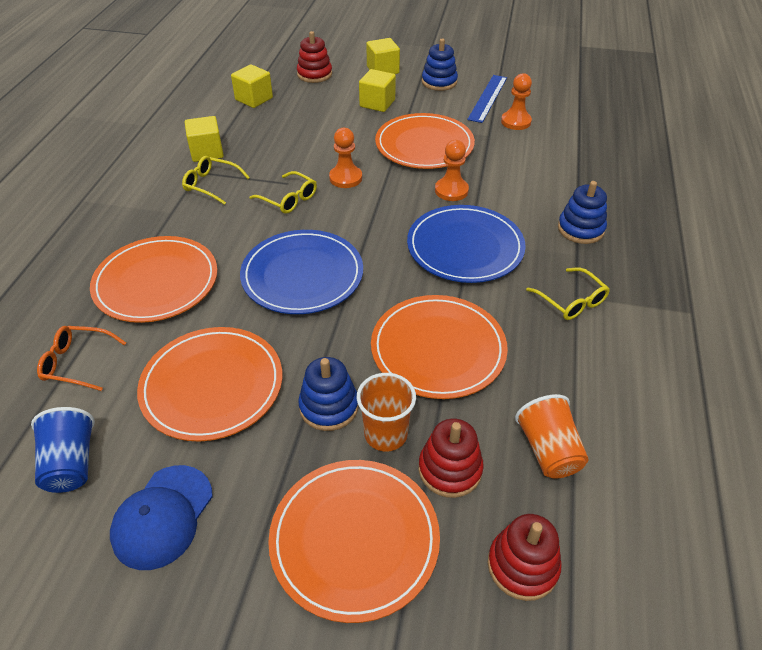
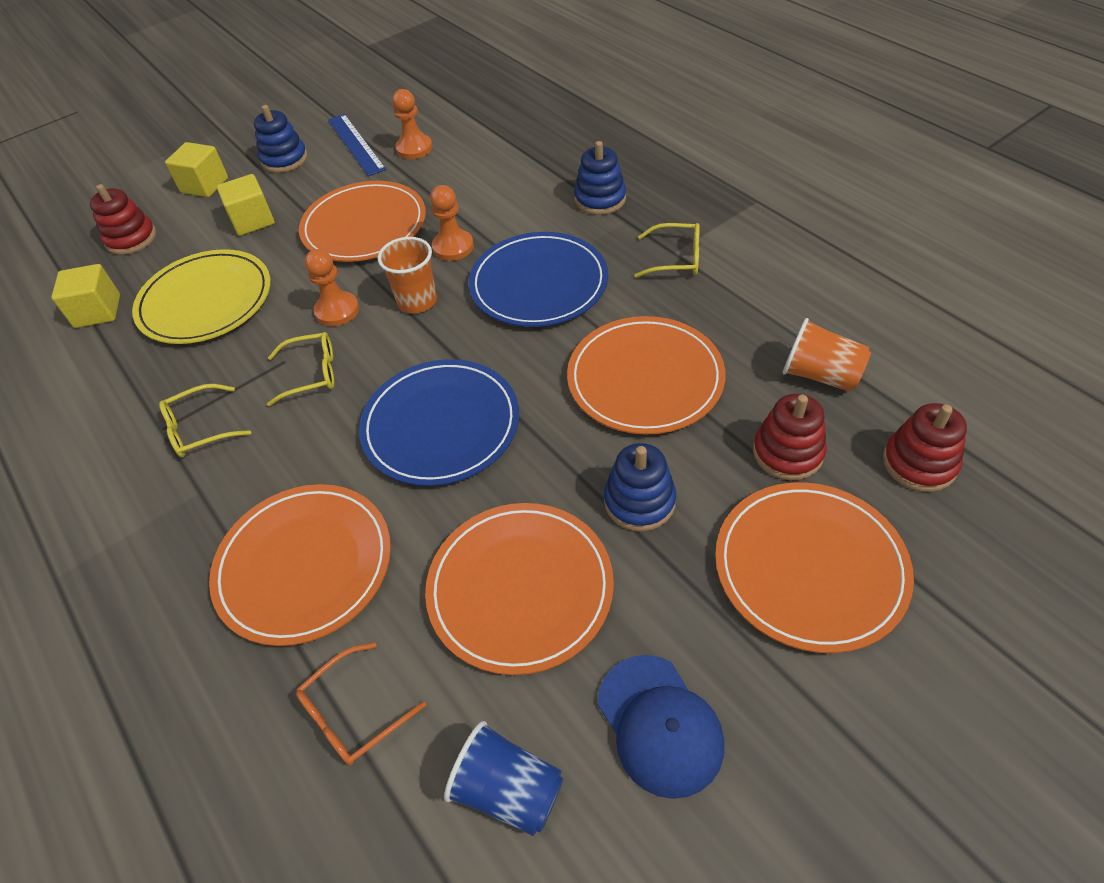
camera: 45 degrees left, 5 degrees up
yellow cube [185,116,224,162] -> none
orange cup [357,373,416,451] -> orange cup moved to [377,237,437,313]
none -> yellow plate [132,249,271,344]

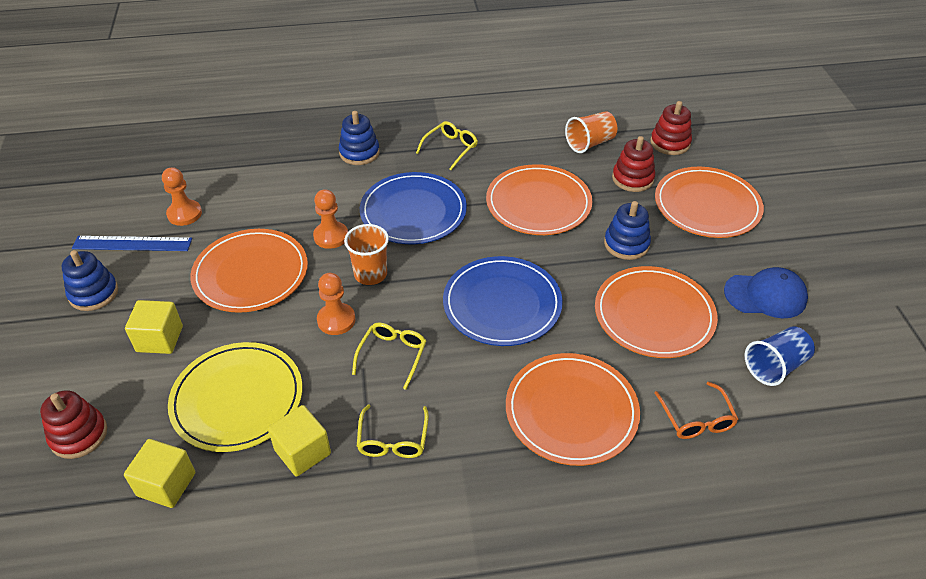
camera: 65 degrees left, 5 degrees down
yellow cube [165,142,228,197] -> yellow cube moved to [268,405,331,477]

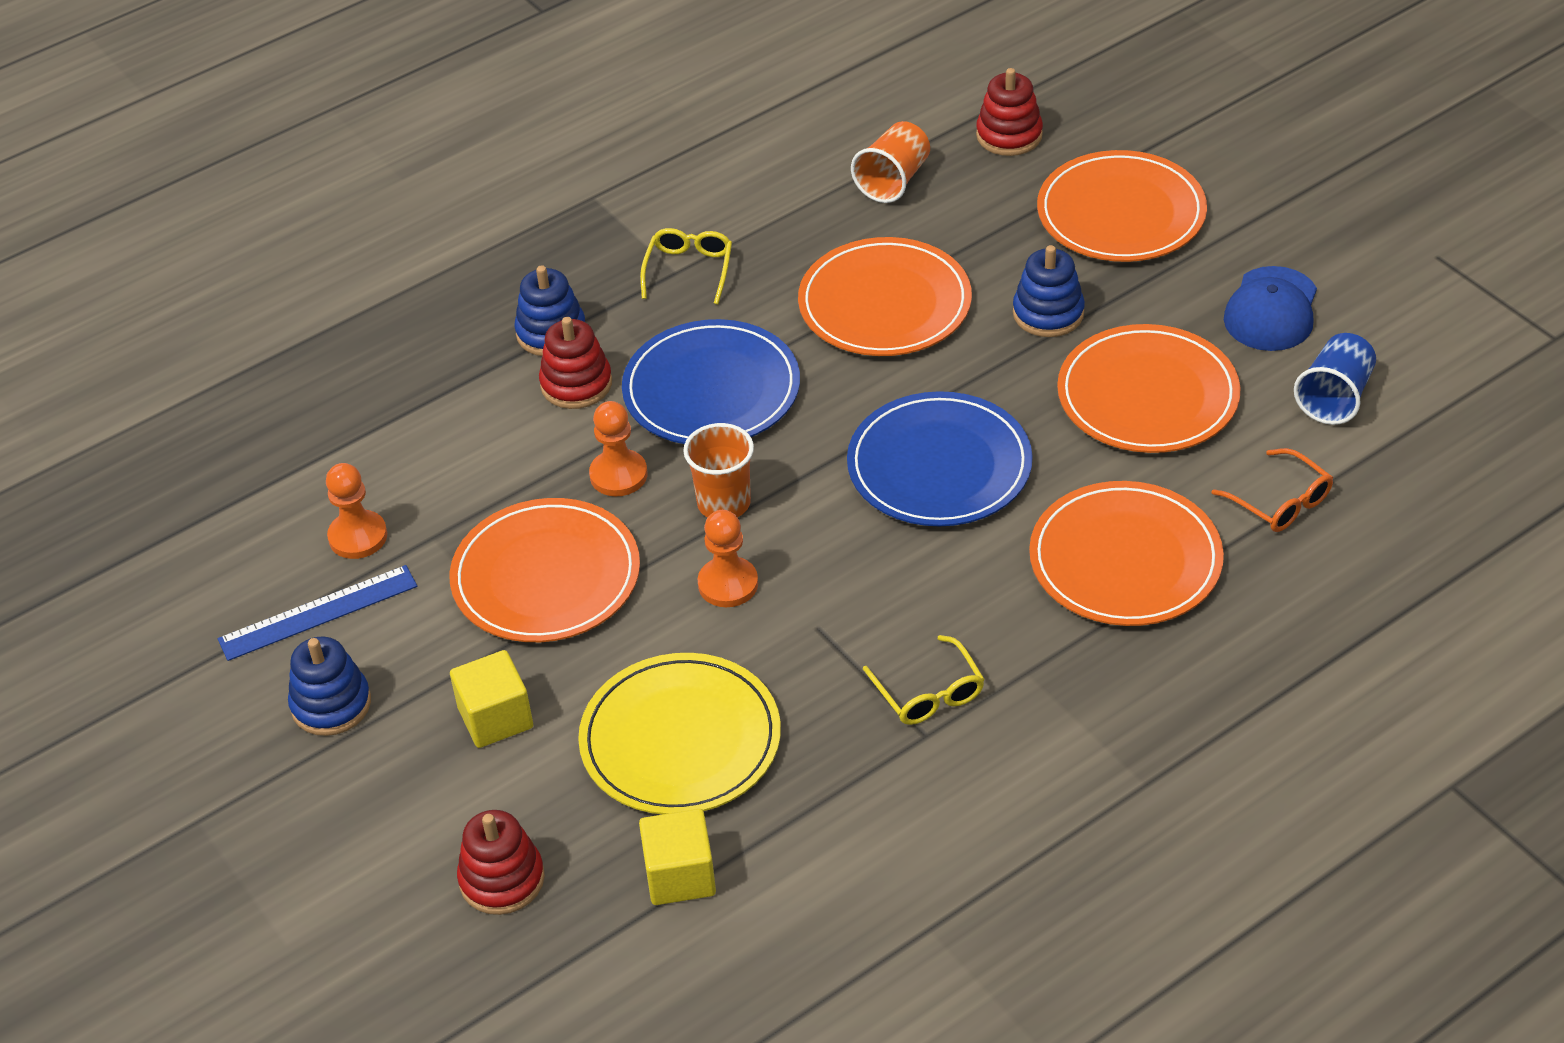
camera: 25 degrees left, 0 degrees up
yellow cube [268,405,331,477] -> none
yellow glasses [352,323,426,390] -> none
red stacking toy [612,136,655,192] -> red stacking toy moved to [539,317,612,409]
blue cap [724,267,808,318] -> blue cap turned 135 degrees clockwise [1224,266,1317,351]

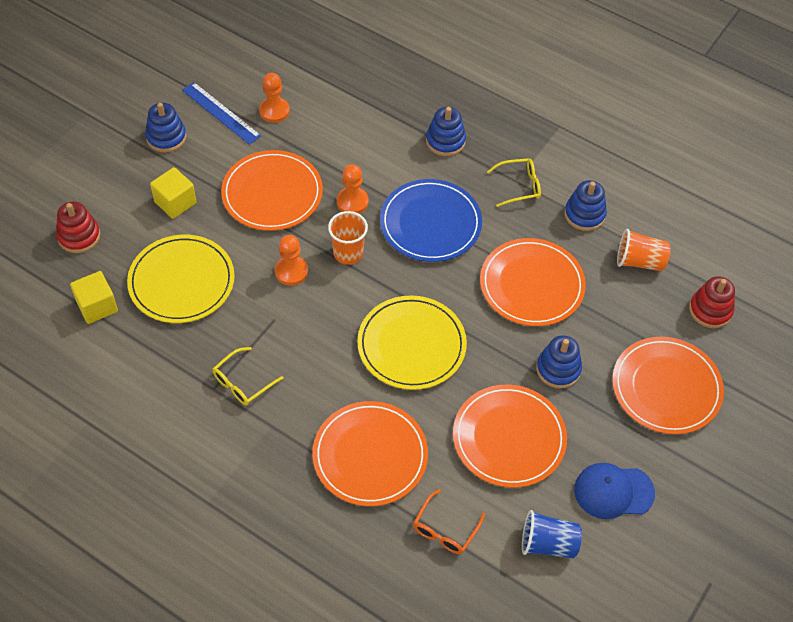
camera: 65 degrees right, 10 degrees up
red stacking toy [539,317,612,409] -> none
blue plate [847,391,1033,526] -> yellow plate [357,295,467,390]
none -> blue stacking toy [564,180,607,231]

